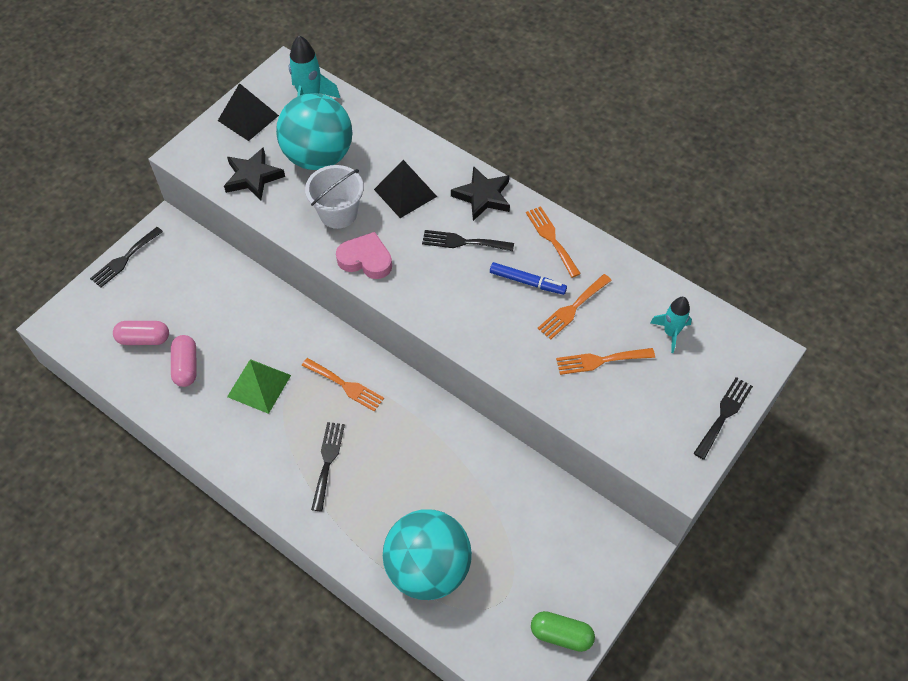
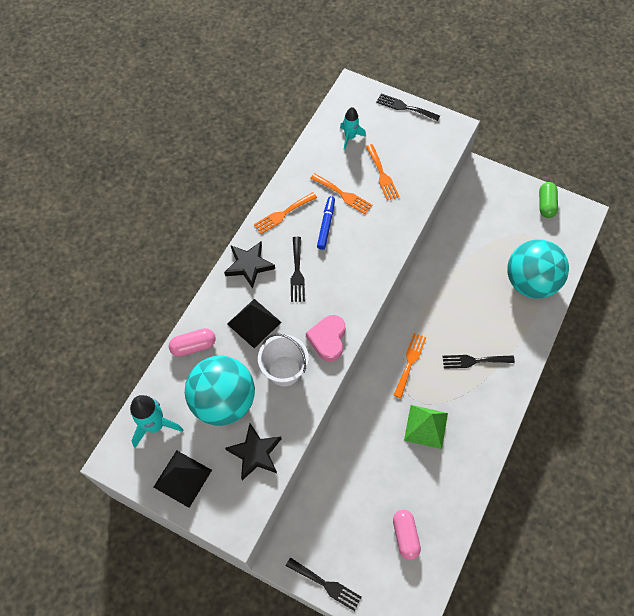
camera: 100 degrees left, 5 degrees up
pink capsule [171,335,197,387] -> pink capsule moved to [169,328,216,357]

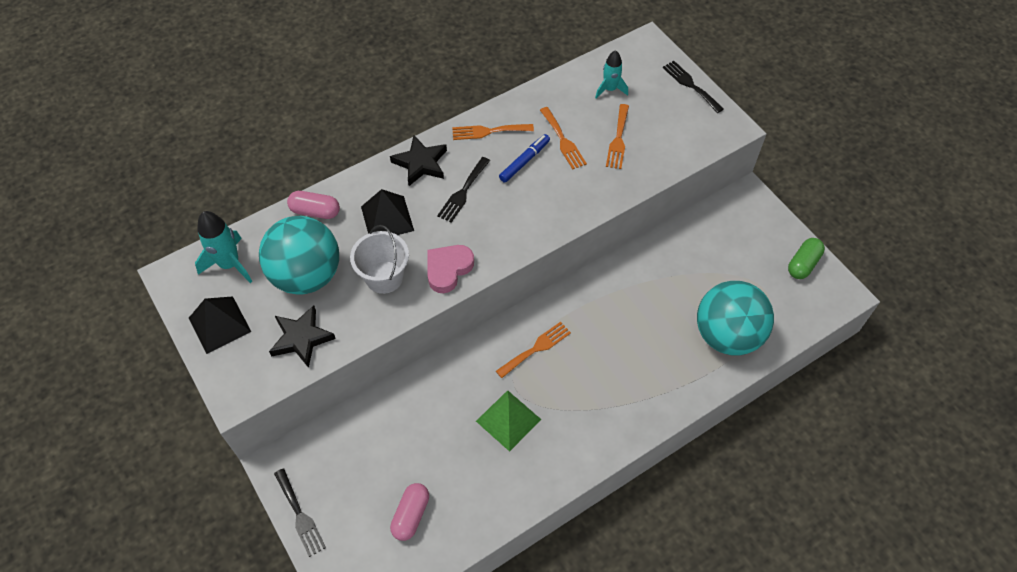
camera: 30 degrees right, 5 degrees down
black fork [442,355,515,369] -> none

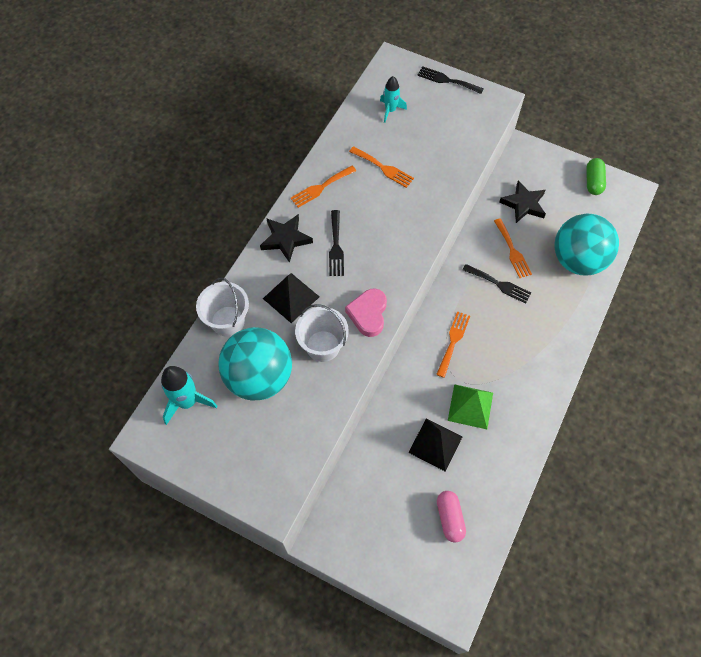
camera: 30 degrees left, 5 degrees up
black pyramid [189,296,251,354] -> black pyramid moved to [408,418,462,472]
black star [269,305,336,368] -> black star moved to [499,180,546,223]
black fork [274,468,326,557] -> black fork moved to [463,264,531,304]
pink capsule [287,191,340,219] -> white bucket [196,277,249,336]
blue marker [499,134,550,183] -> none
orange fork [606,104,629,169] -> orange fork moved to [494,218,532,278]

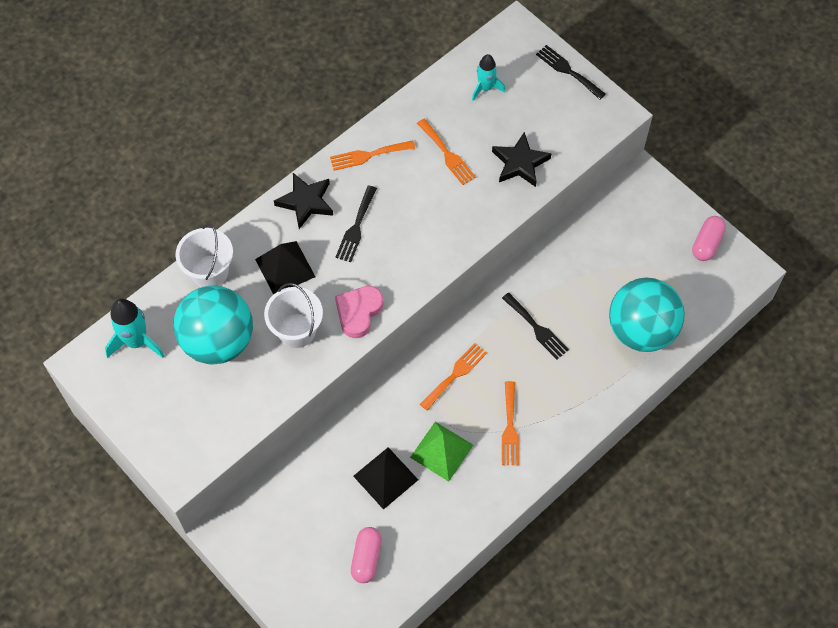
camera: 20 degrees right, 0 degrees up
orange fork [494,218,532,278] -> orange fork moved to [502,381,519,465]
black star [499,180,546,223] -> black star moved to [492,132,552,187]
green capsule [586,158,606,195] -> pink capsule [692,216,726,261]

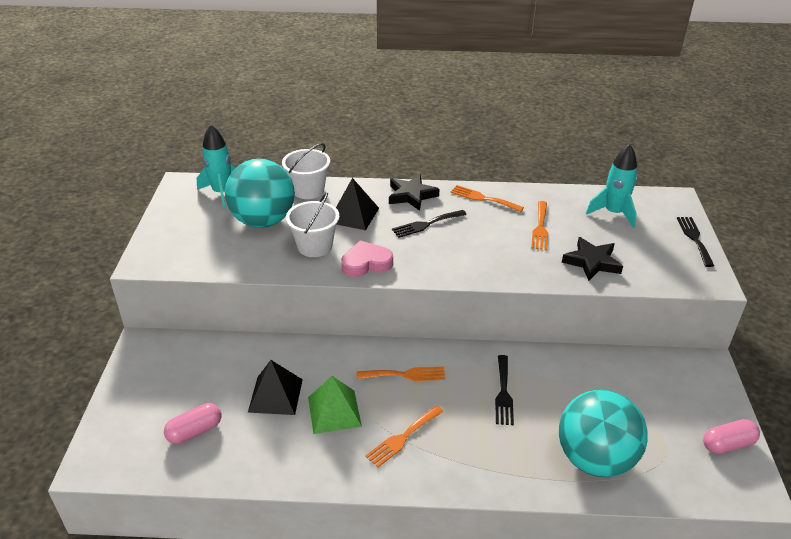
camera: 45 degrees right, 25 degrees down
turquoise rocket [472,54,505,101] -> turquoise rocket [586,144,637,228], size x1.50

